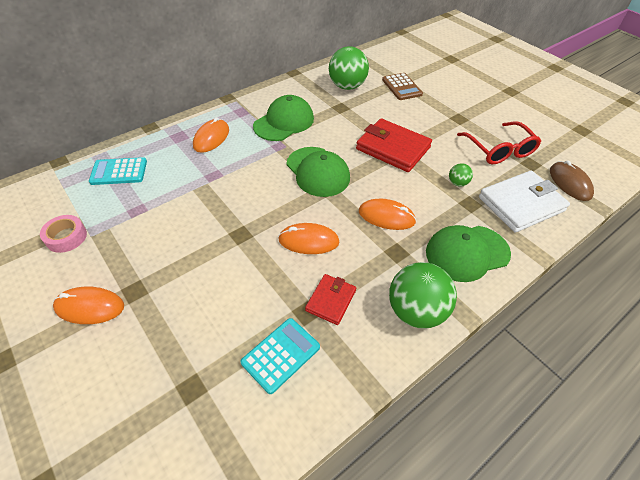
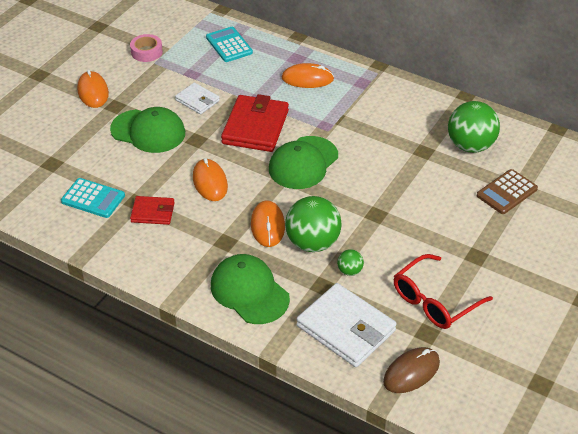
camera: 70 degrees right, 5 degrees down
green cap [253,95,314,141] -> green cap moved to [110,107,185,153]
red wallet [356,118,432,172] -> red wallet moved to [221,94,289,152]
green ball [389,262,457,329] -> green ball moved to [285,196,342,252]
none -> white wallet [175,83,220,114]

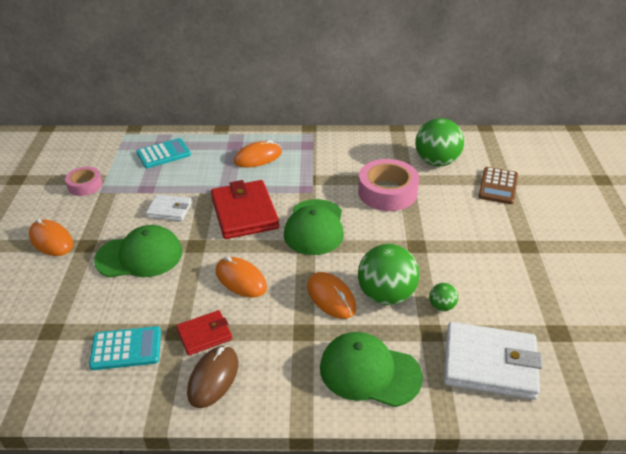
camera: 30 degrees left, 5 degrees down
turquoise calculator [206,27,253,62] -> turquoise calculator turned 120 degrees clockwise [137,138,191,168]
brown mouse [383,347,440,393] -> brown mouse moved to [187,345,238,408]
red glasses [394,254,493,329] -> none
none -> pink tape [358,159,419,211]

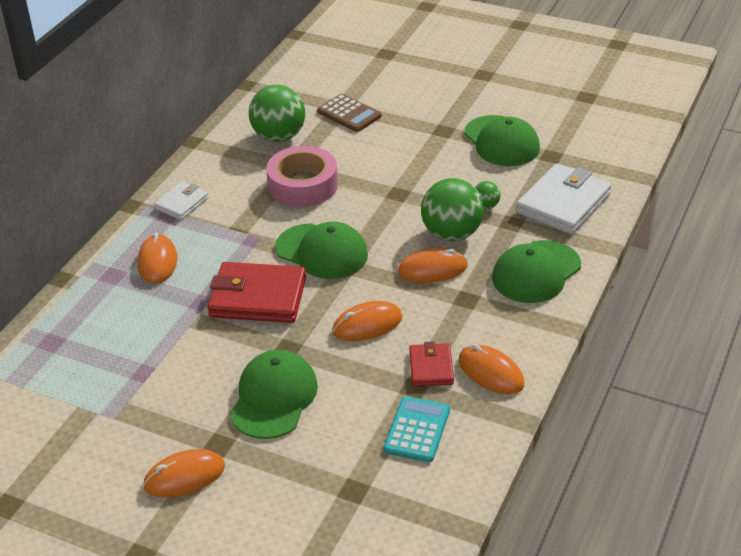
camera: 65 degrees left, 0 degrees up
pink tape [65,167,102,196] -> none
turquoise calculator [137,138,191,168] -> none
white wallet [146,194,192,221] -> white wallet moved to [154,182,209,220]
brown mouse [187,345,238,408] -> orange mouse [458,344,524,394]
none -> green cap [464,115,540,166]

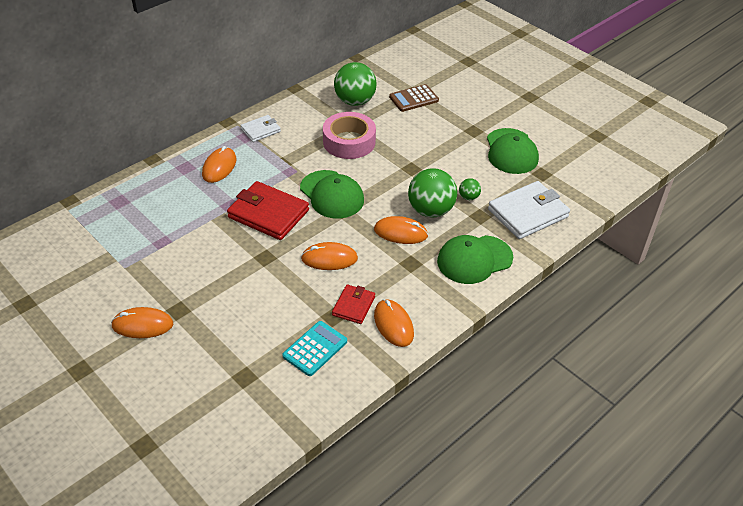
camera: 20 degrees right, 5 degrees up
green cap [230,350,318,439] -> none
brown calculator [317,94,382,132] -> brown calculator turned 90 degrees clockwise [389,84,439,112]

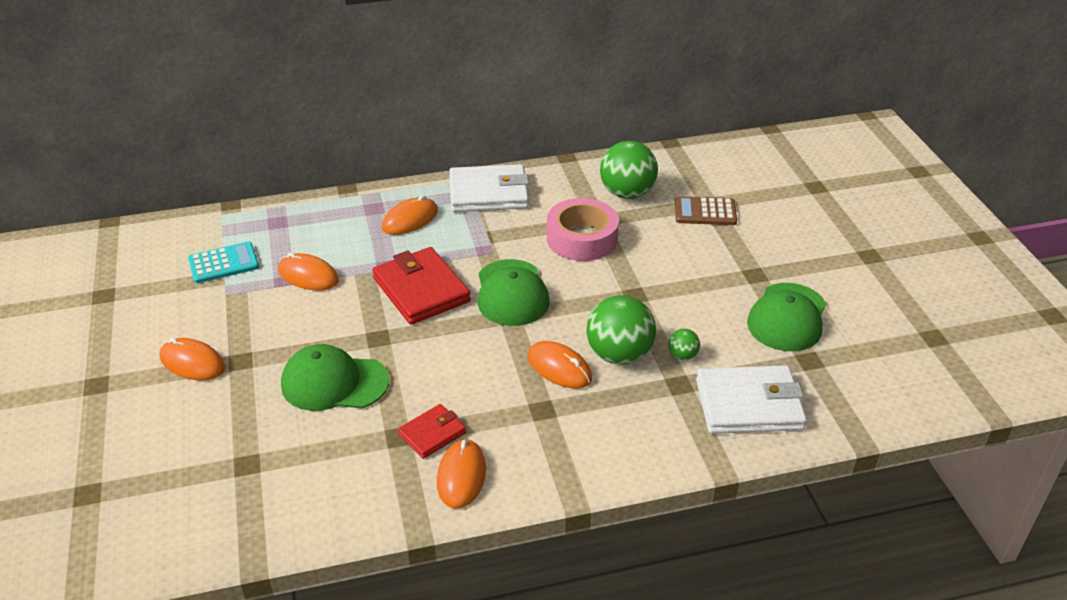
camera: 30 degrees right, 5 degrees down
white wallet [241,115,281,142] -> white wallet [449,164,529,212], size x1.81
turquoise calculator [282,321,347,376] -> turquoise calculator moved to [188,242,259,283]
orange mouse [301,242,358,270] -> orange mouse moved to [278,253,339,290]
green cap [437,235,513,284] -> green cap moved to [281,344,389,411]

